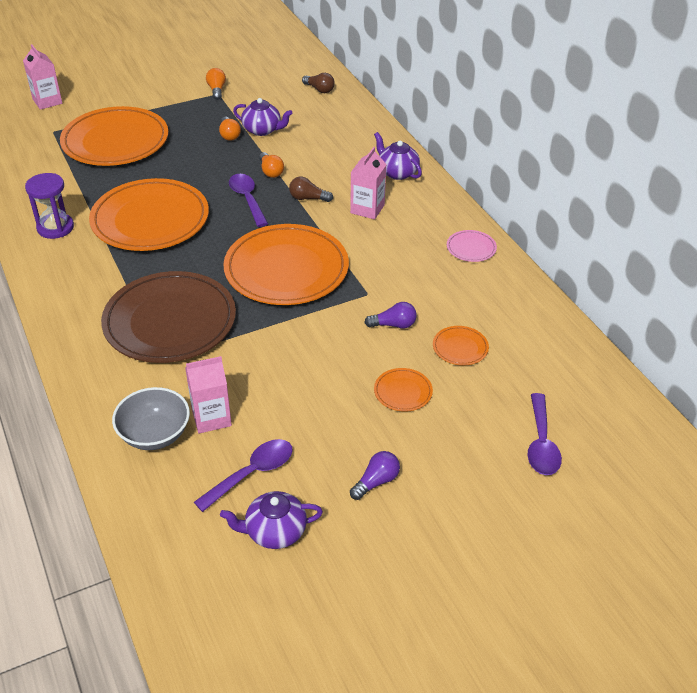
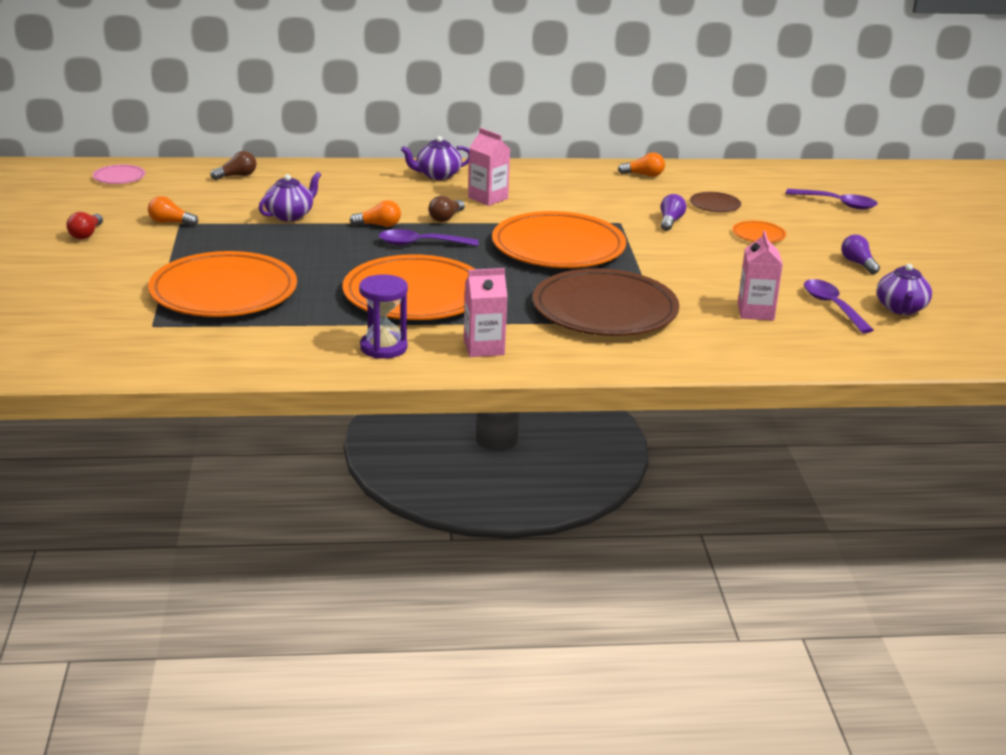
camera: 70 degrees left, 15 degrees down
pink carton [23,44,62,110] -> pink carton moved to [464,268,508,357]
grey bowl [112,387,190,450] -> none
orange light bulb [219,117,241,141] -> orange light bulb moved to [618,152,665,177]
orange plate [433,326,489,366] -> brown plate [690,192,741,212]
pink plate [447,230,497,262] -> pink plate moved to [93,164,145,184]
none -> red light bulb [66,212,103,239]

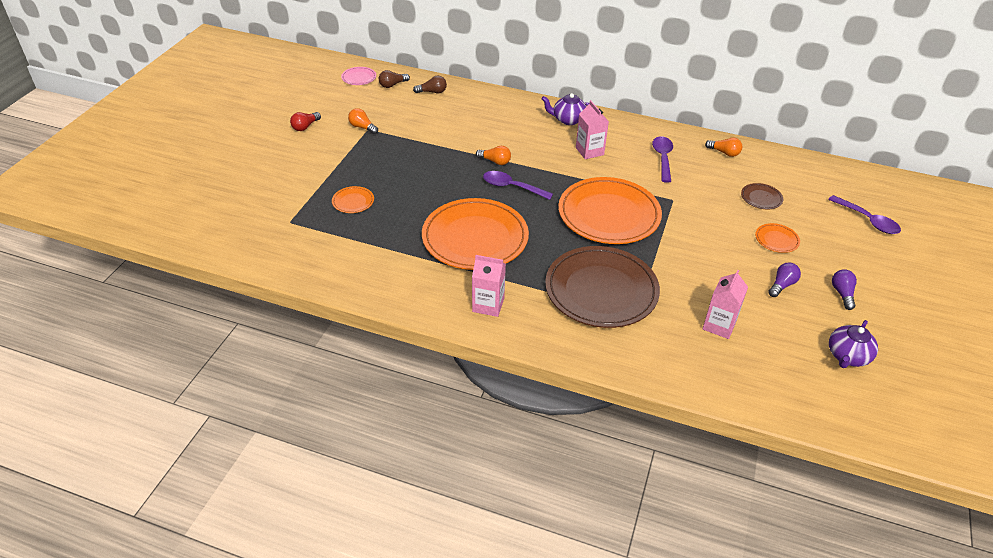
camera: 25 degrees right, 15 degrees up
orange plate [148,251,297,317] -> orange plate [332,186,374,213], size x0.41
purple teapot [259,172,321,221] -> none
purple hourglass [359,274,408,359] -> none
brown light bulb [429,196,465,222] -> brown light bulb moved to [379,70,410,88]
purple light bulb [661,194,687,231] -> purple light bulb moved to [768,262,801,297]
purple spoon [804,279,873,333] -> purple spoon moved to [652,136,673,183]

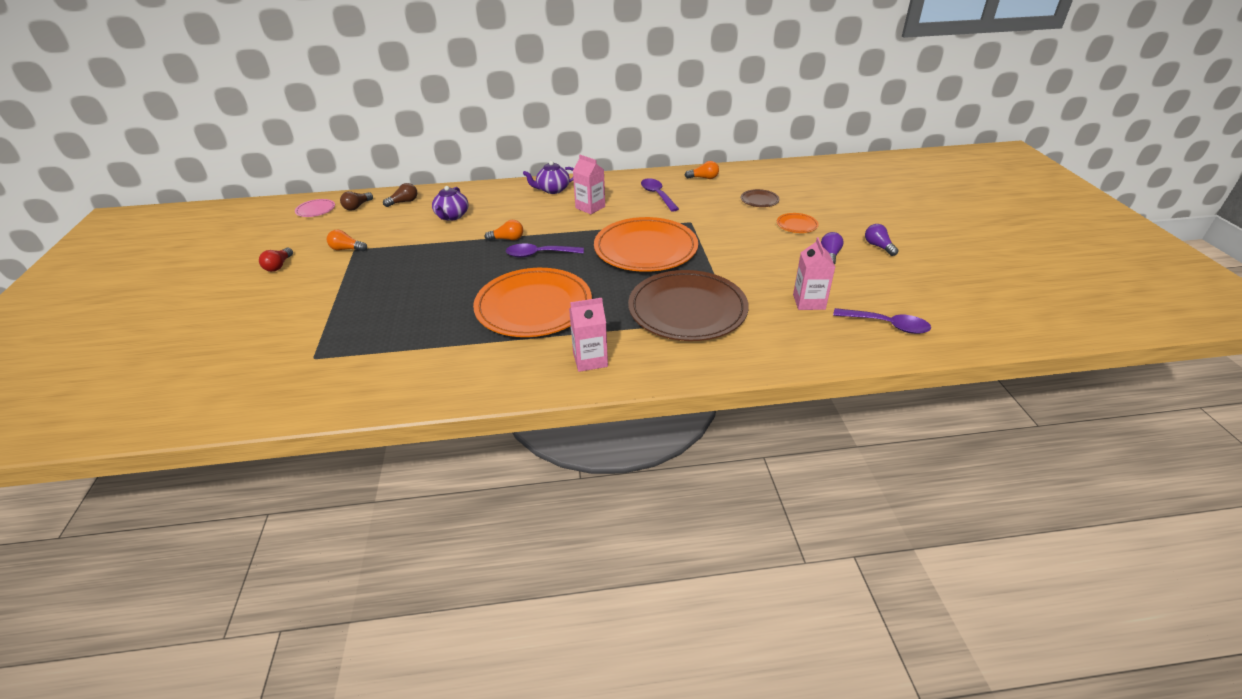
camera: 25 degrees left, 5 degrees down
orange plate [332,186,374,213] -> none
purple spoon [828,195,901,234] -> purple spoon moved to [833,308,931,334]
purple teapot [829,320,878,368] -> purple teapot moved to [432,186,468,221]

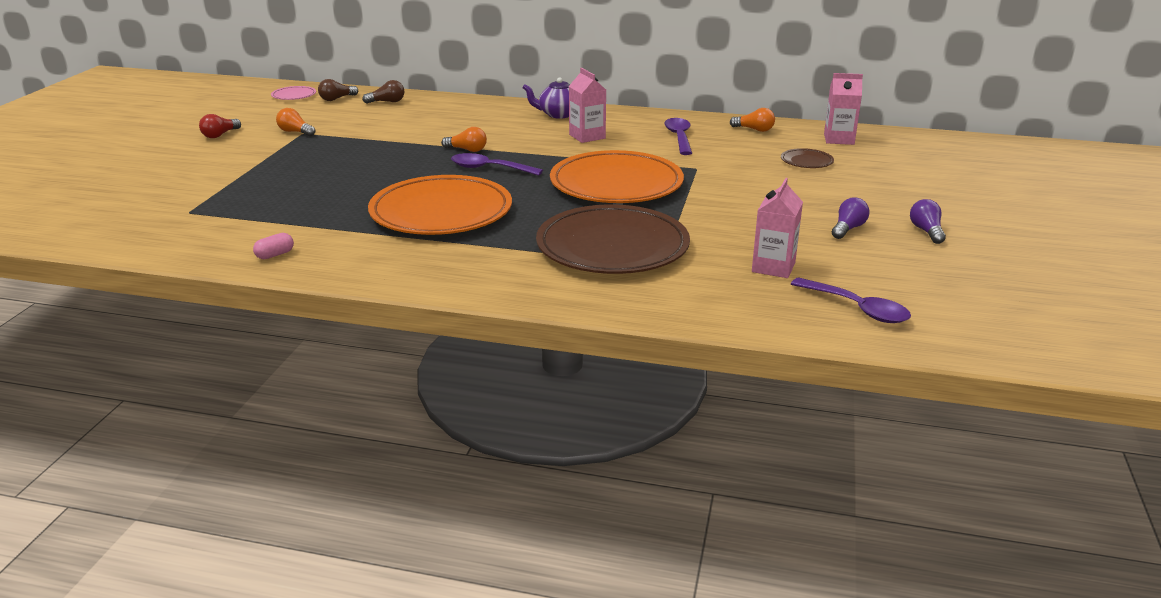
camera: 20 degrees right, 10 degrees down
purple teapot [432,186,468,221] -> none
pink carton [569,298,608,372] -> pink carton moved to [824,73,863,145]
orange plate [777,213,819,233] -> none
none -> pink capsule [253,233,294,259]

